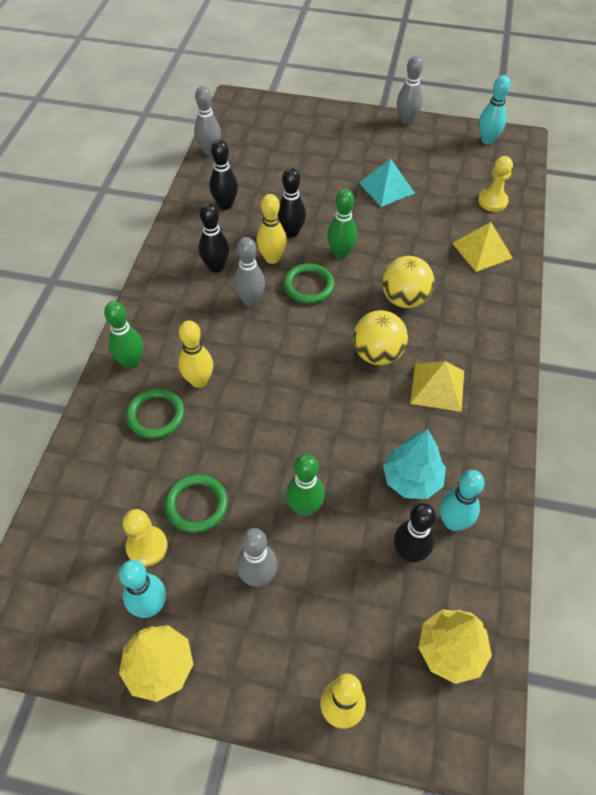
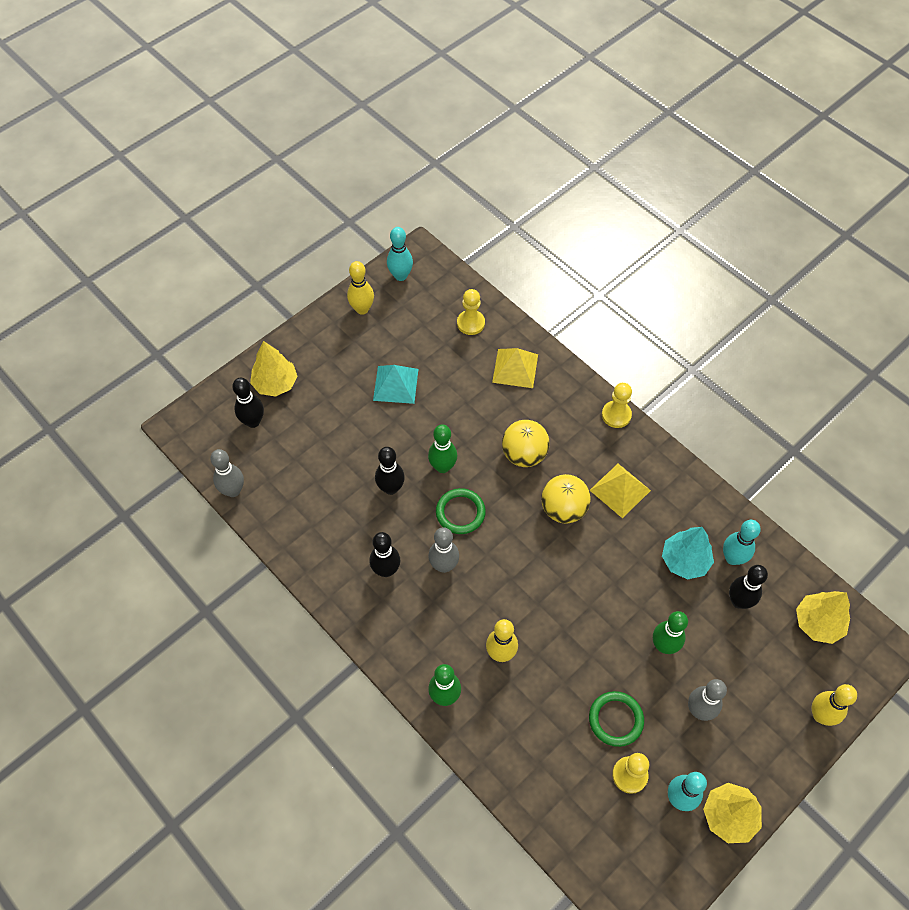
camera: 55 degrees left, 5 degrees up
green ring [126,388,185,439] -> none
black bowling pin [209,140,238,210] -> black bowling pin moved to [232,378,264,428]
yellow bowling pin [257,194,287,264] -> yellow bowling pin moved to [347,261,374,315]
grey bowling pin [397,55,423,125] -> none
none -> yellow tree [250,341,298,397]
none -> yellow pawn [602,383,632,428]

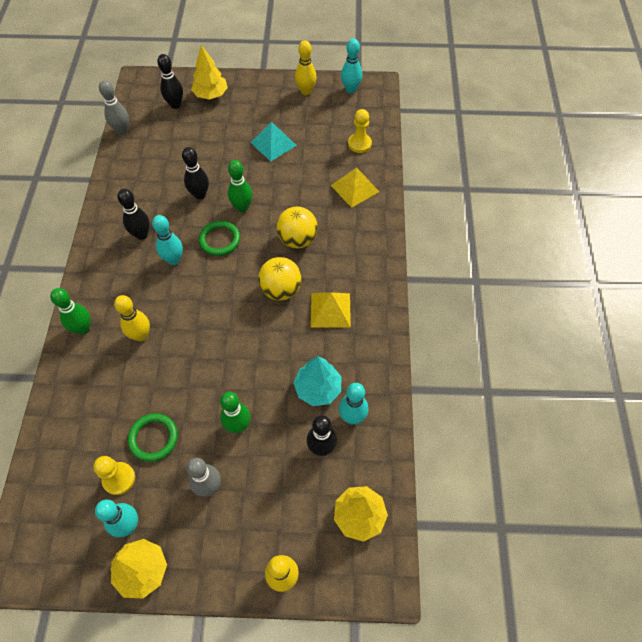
camera: 45 degrees right, 0 degrees up
grey bowling pin [428,527,459,573] -> turquoise bowling pin [152,215,183,265]
yellow pawn [602,383,632,428] -> none

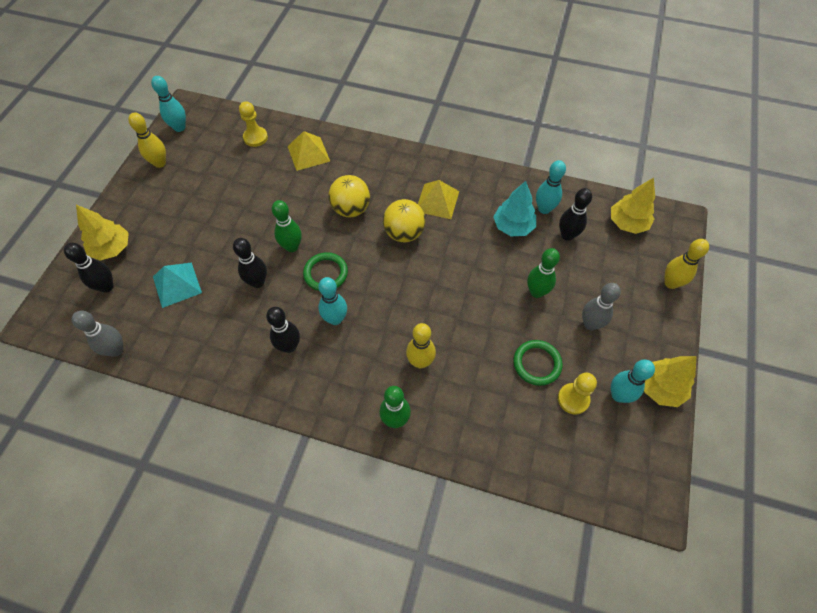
camera: 75 degrees left, 0 degrees up
turquoise pyramid [250,122,297,162] -> turquoise pyramid moved to [153,263,202,308]

